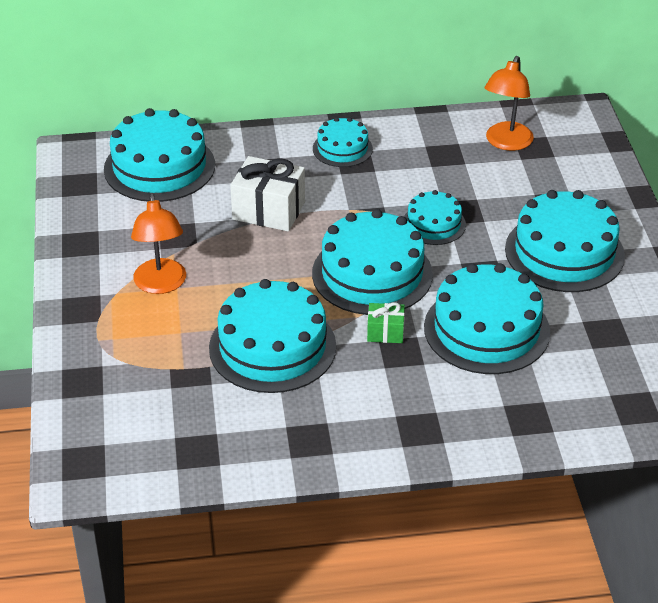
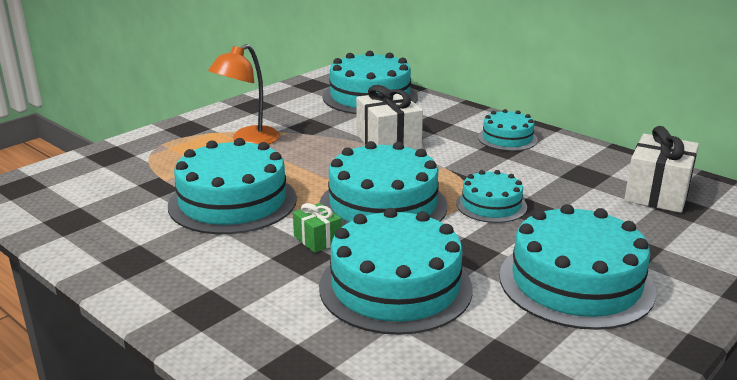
camera: 50 degrees right, 15 degrees down
orange lamp [485,56,534,151] -> white gift [624,126,699,213]

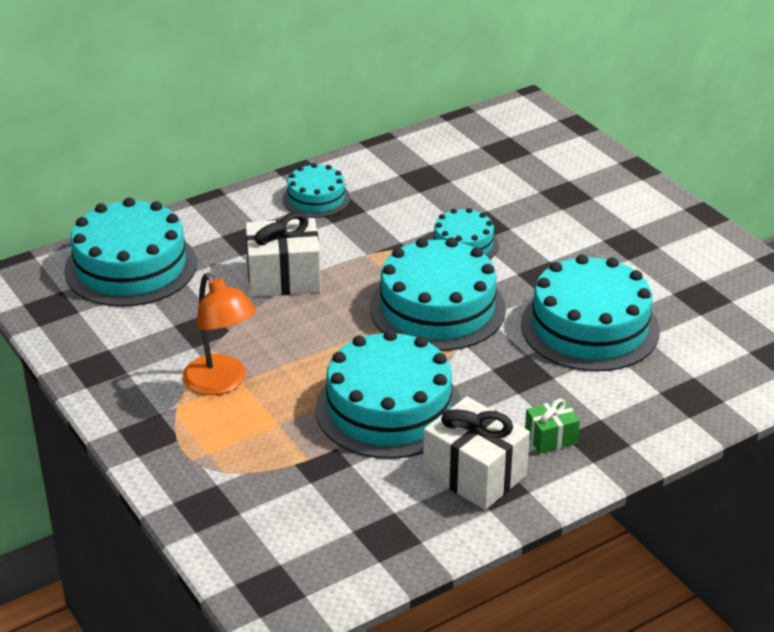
camera: 75 degrees left, 10 degrees up
green gift [293,203,341,253] -> green gift moved to [525,399,580,454]
turquoise cake [499,204,656,330] -> none
white gift [624,126,699,213] -> white gift moved to [423,396,530,510]

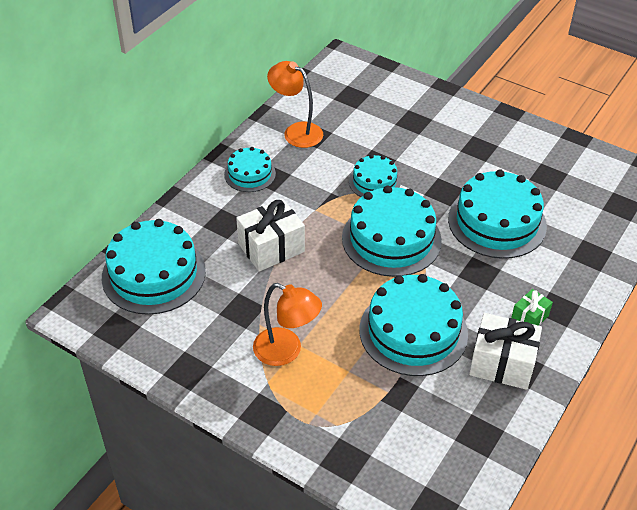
camera: 25 degrees left, 10 degrees up
none -> orange lamp [267,61,323,148]

